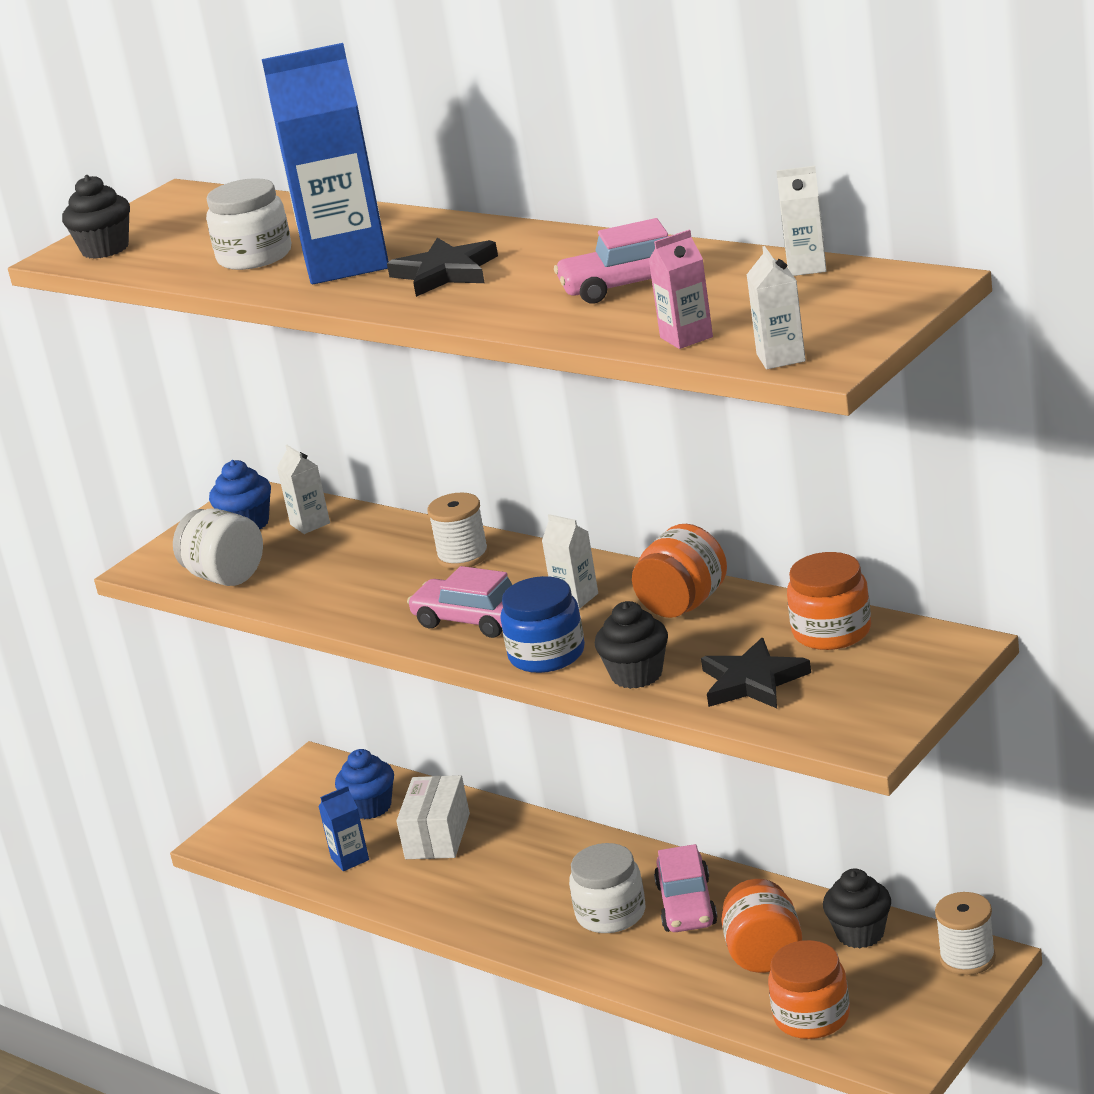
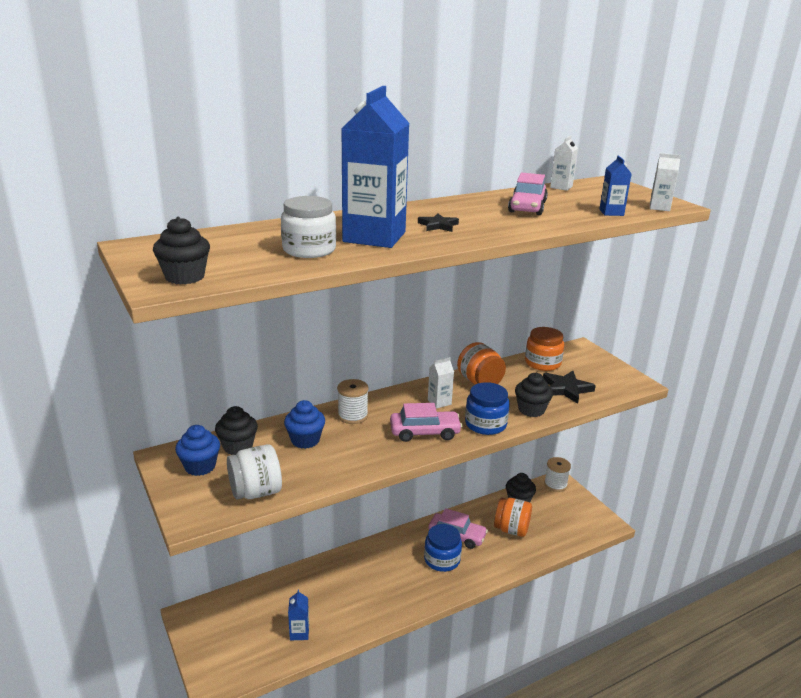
camera: 70 degrees left, 0 degrees up
white carton [277,445,330,534] -> black cupcake [215,406,258,455]
blue cupcake [335,749,394,819] -> blue cupcake moved to [284,400,325,449]
black star [387,238,498,297] -> black star [418,213,459,232], size x0.63
white box [397,775,470,859] -> none
pink car [407,566,512,638] -> pink car turned 150 degrees counterclockwise [390,403,462,442]
white jar [569,843,645,933] -> blue jar [424,524,462,572]
pink carton [649,230,713,349] -> blue carton [599,155,632,216]
orange jar [768,940,850,1039] -> none

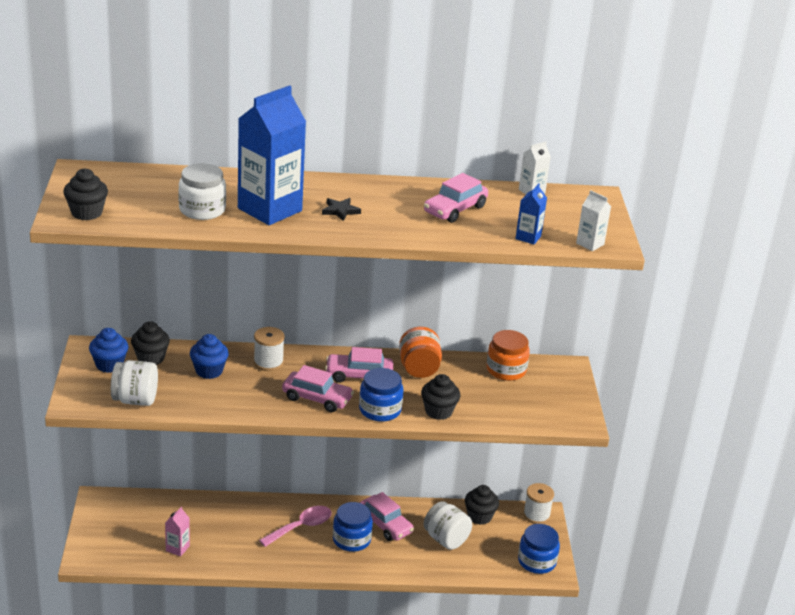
camera: 25 degrees right, 5 degrees up
blue carton [288,589,309,640] -> pink carton [165,507,190,557]
white carton [428,357,454,409] -> pink car [325,347,393,383]
orange jar [494,497,532,537] -> white jar [424,501,472,550]
black star [543,371,596,404] -> none
none -> pink spoon [259,506,331,547]
none -> blue jar [518,524,560,574]

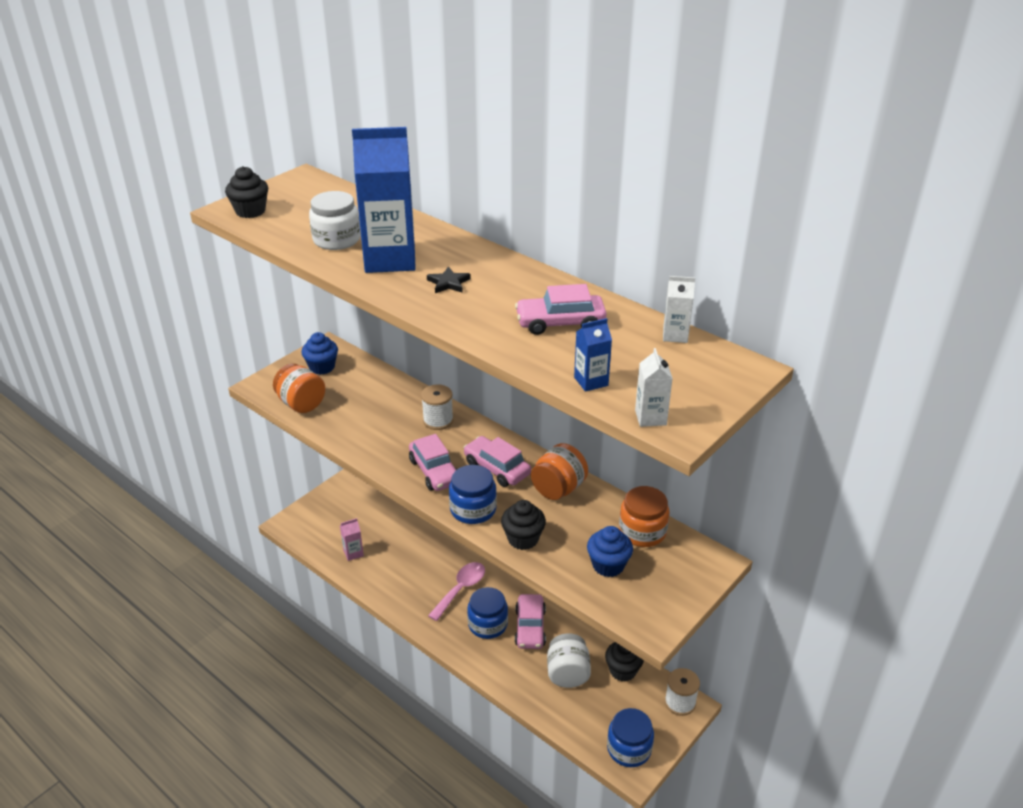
camera: 45 degrees right, 5 degrees up
white jar [111,360,158,406] -> orange jar [273,364,325,413]
black cupcake [131,321,170,365] -> none
blue cupcake [190,334,229,379] -> blue cupcake moved to [587,526,633,577]
pink spoon [259,506,331,547] -> pink spoon turned 60 degrees counterclockwise [428,562,485,621]

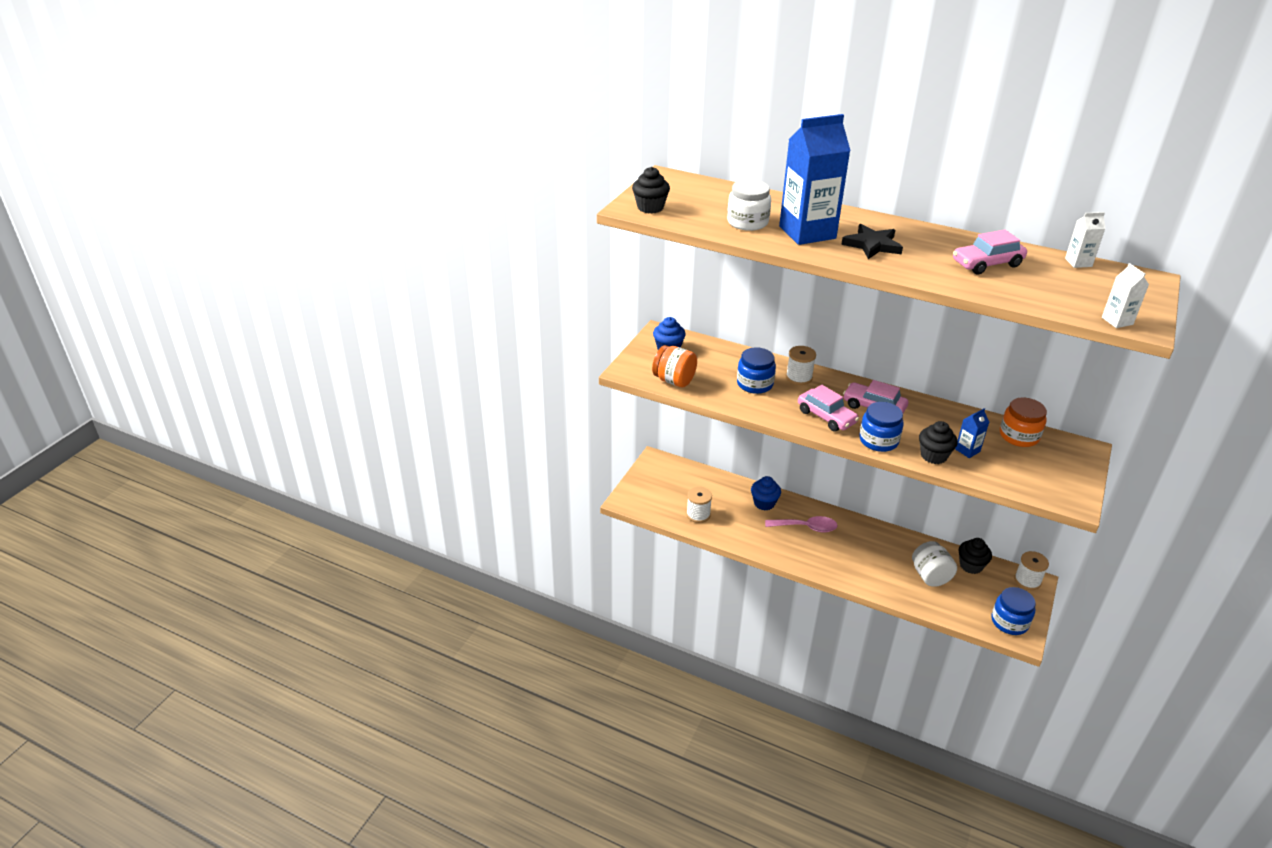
camera: 15 degrees left, 0 degrees up
pink carton [340,518,364,561] -> white spool [686,487,712,523]
black star [427,266,471,293] -> black star [841,224,903,259], size x1.60
pink spoon [428,562,485,621] -> pink spoon turned 75 degrees clockwise [765,516,838,532]
blue jar [467,587,508,639] -> blue jar moved to [737,347,776,394]
pink car [515,594,546,649] -> none
orange jar [531,443,588,500] -> none
blue carton [574,318,612,392] -> blue carton moved to [955,408,989,458]
blue cupcake [587,526,633,577] -> blue cupcake moved to [751,476,781,510]

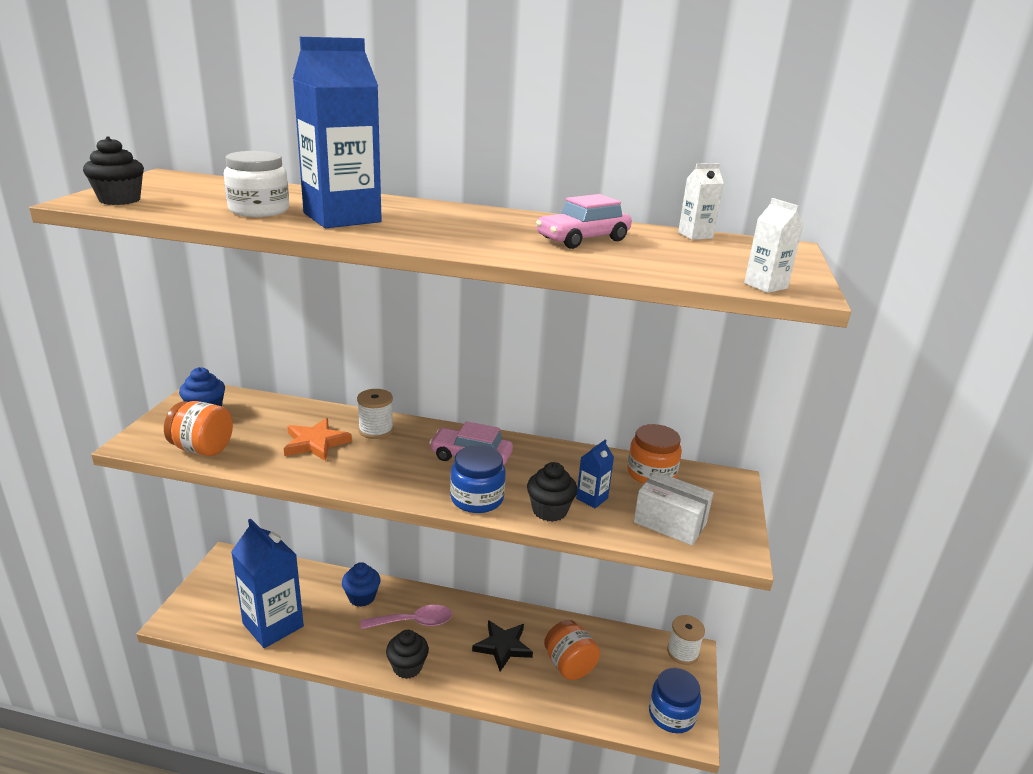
camera: 15 degrees left, 10 degrees down
white spool [686,487,712,523] -> blue carton [231,519,304,648]
blue jar [737,347,776,394] -> orange star [284,418,352,461]
pink car [798,385,859,432] -> none
black star [841,224,903,259] -> black star moved to [472,620,533,672]
white jar [912,541,957,587] -> orange jar [544,620,600,680]
black cupcake [959,538,992,574] -> black cupcake moved to [386,630,429,679]
none -> white box [634,471,713,546]

